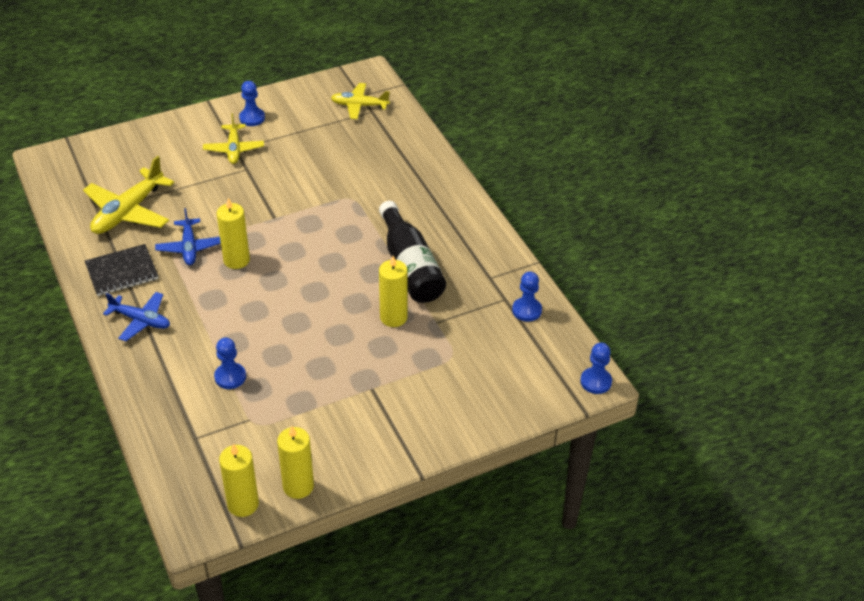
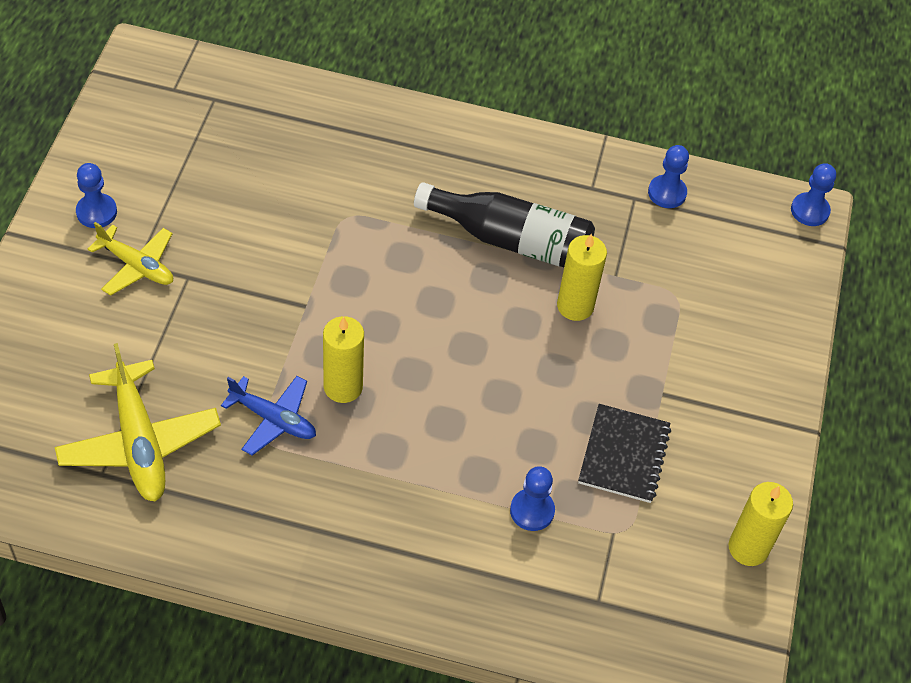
camera: 55 degrees left, 10 degrees up
black notebook [85,244,159,296] -> black notebook moved to [578,404,671,503]
blue plane [103,292,170,341] -> none
yellow candle [219,444,259,517] -> none
yellow plane [331,83,390,119] -> none

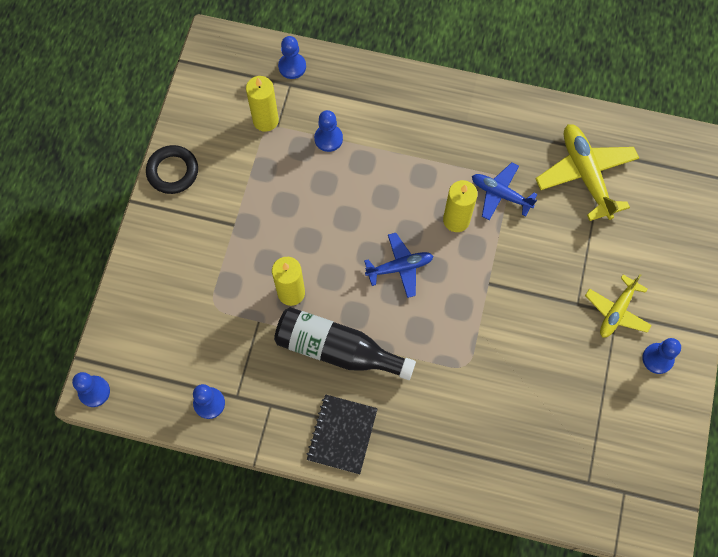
camera: 175 degrees left, 15 degrees up
yellow plane [88,222,173,296] -> yellow plane turned 90 degrees counterclockwise [585,274,652,338]
black notebook [578,404,671,503] -> black notebook moved to [306,394,378,474]
yellow candle [729,482,793,566] -> yellow candle moved to [246,76,279,132]
none -> black ring [146,145,198,194]
none -> blue pawn [278,36,306,79]
none -> blue plane [364,233,433,298]

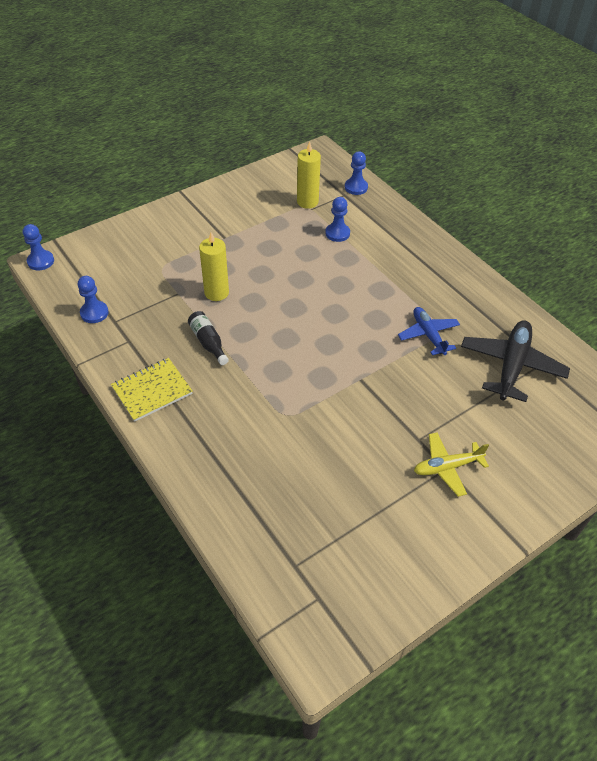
camera: 40 degrees right, 20 degrees down
black ring [146,145,198,194] -> none
black bottle [274,307,416,380] -> black bottle [188,311,229,365], size x0.52
black notebook [306,394,378,474] -> yellow notebook [111,358,193,422]
blue plane [364,233,433,298] -> none
yellow candle [443,180,478,232] -> none
yellow plane [536,124,639,221] -> black plane [461,320,570,402]
blue pawn [642,338,681,374] -> none

